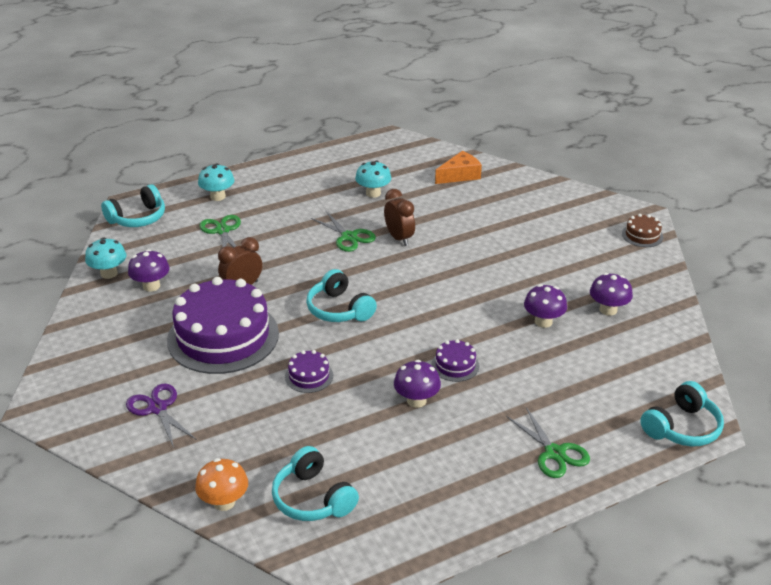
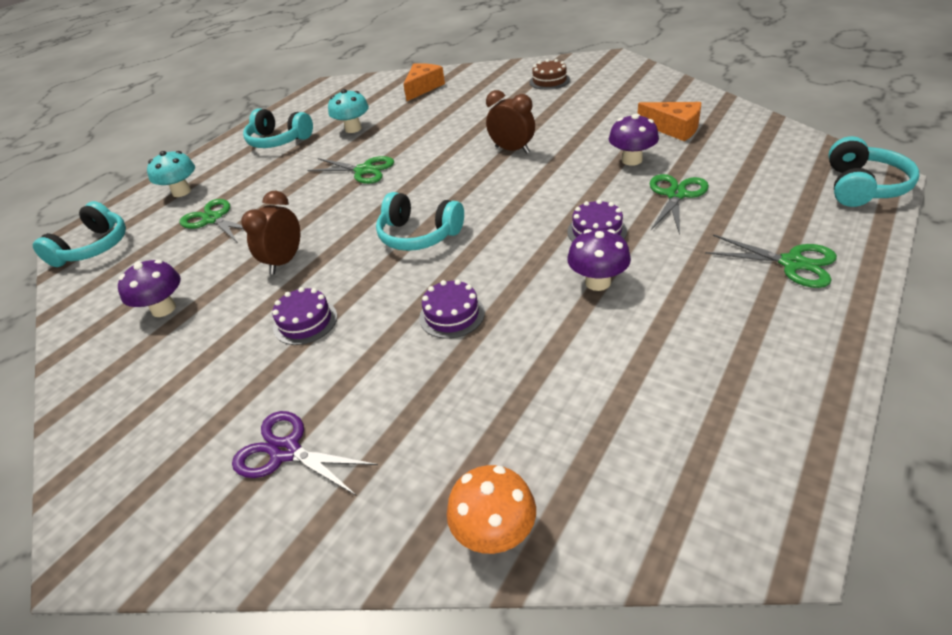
camera: 25 degrees left, 5 degrees up
turquoise mushroom [85,237,126,279] -> none
purple cake [167,277,279,374] -> purple cake [272,287,337,345], size x0.42
turquoise headphones [272,446,359,521] -> turquoise headphones moved to [243,108,313,148]
brown clock [384,189,415,246] -> brown clock moved to [486,90,535,154]
purple mushroom [590,273,633,316] -> orange cheese [638,102,701,141]
brown cake [622,214,663,247] -> brown cake moved to [529,59,570,90]
none -> green scissors [650,174,709,235]

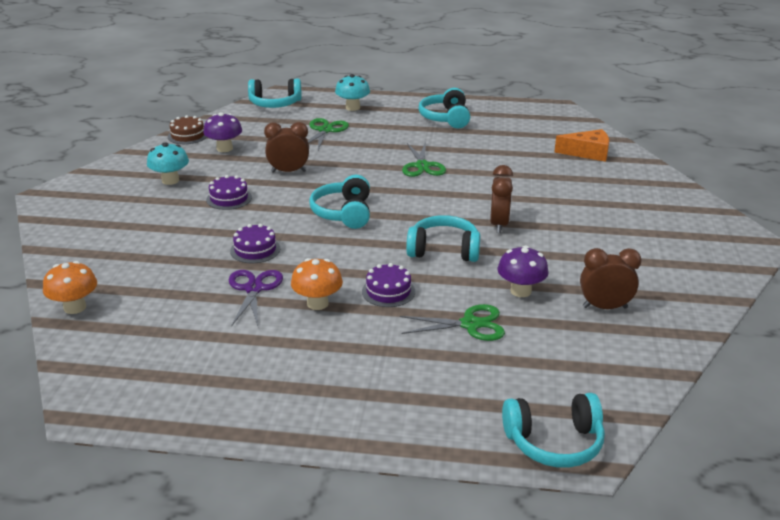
camera: 60 degrees right, 10 degrees down
purple scissors [232,411,378,496] -> purple scissors moved to [229,270,283,327]
turquoise mushroom [328,89,369,133] -> turquoise mushroom moved to [147,143,189,185]
brown cake [529,59,570,90] -> brown cake moved to [168,115,207,144]
purple mushroom [567,229,631,291] -> orange mushroom [291,258,343,310]
orange cheese [638,102,701,141] -> brown clock [580,248,642,309]
green scissors [705,235,837,288] -> none
none -> turquoise headphones [406,215,480,262]

